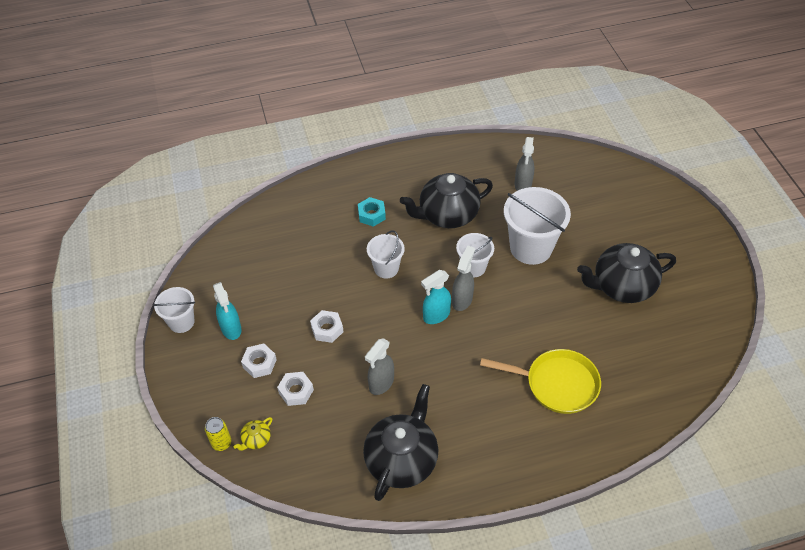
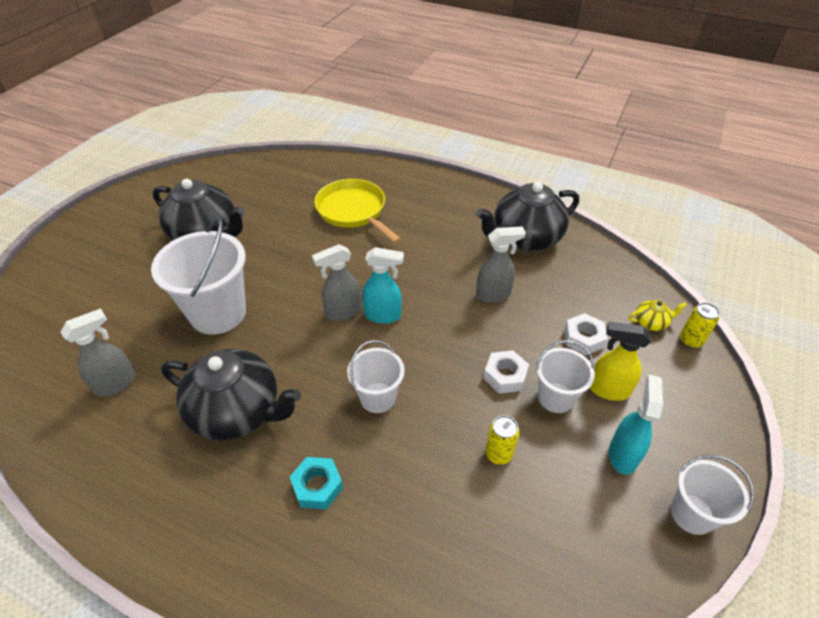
camera: 140 degrees left, 5 degrees down
white nut [241,344,277,378] -> yellow spray bottle [590,322,651,401]
white bucket [456,233,494,277] -> white bucket moved to [535,340,595,413]
none -> yellow can [485,415,519,465]

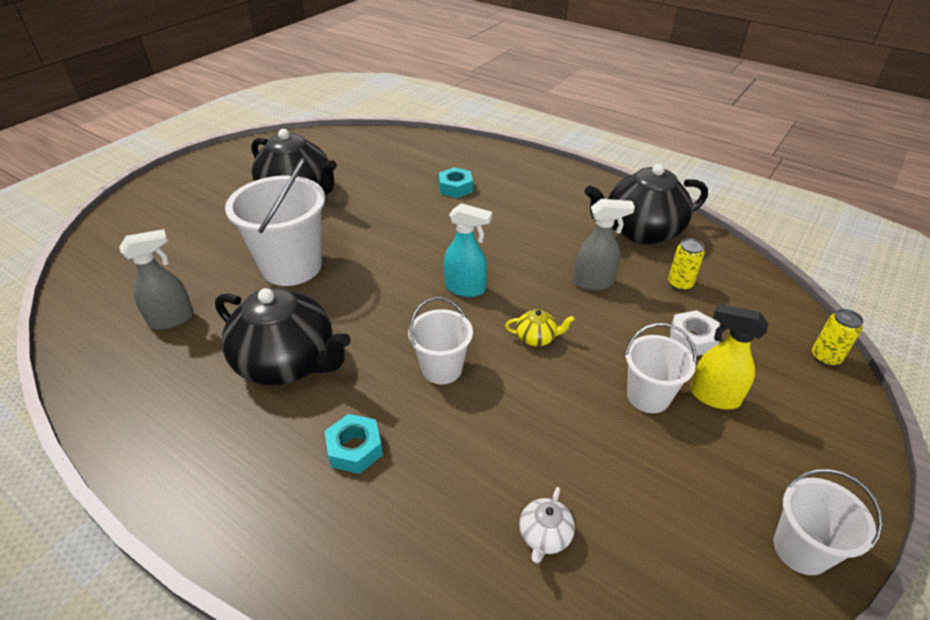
camera: 10 degrees right, 5 degrees down
grey spray bottle [312,244,361,321] -> none
yellow pan [314,179,402,244] -> turquoise nut [439,167,473,198]
white nut [483,350,529,394] -> none
yellow can [485,415,519,465] -> yellow can moved to [668,238,705,291]
turquoise spray bottle [609,374,663,475] -> none
yellow teapot [629,300,687,331] -> yellow teapot moved to [505,309,575,347]
none -> white teapot [519,487,575,563]

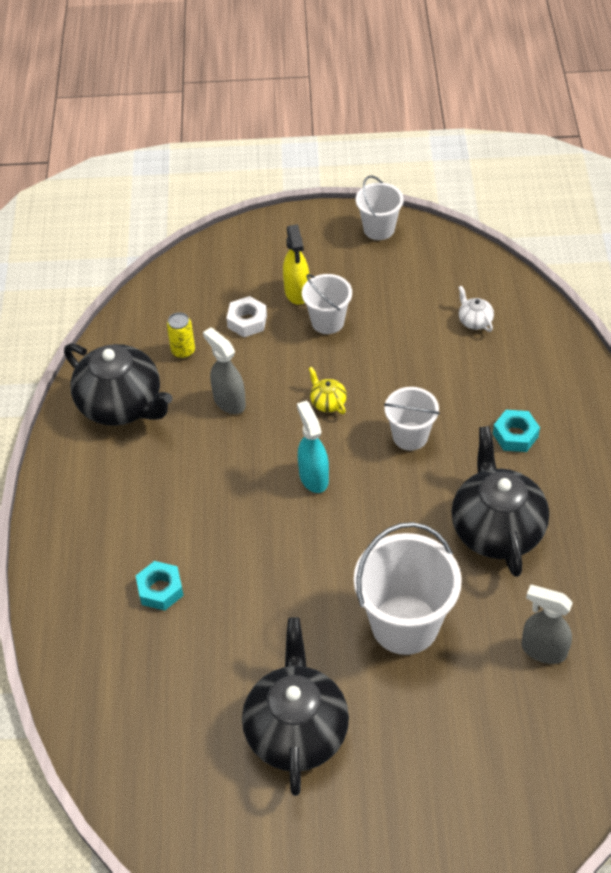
camera: 125 degrees left, 10 degrees up
white teapot [519,487,575,563] -> white teapot turned 105 degrees counterclockwise [458,286,494,332]
yellow can [812,309,864,366] -> none

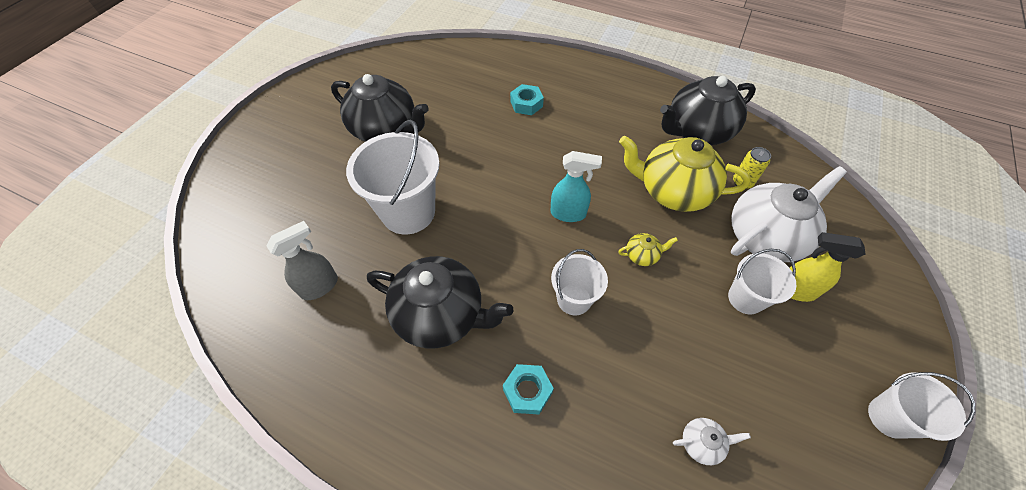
camera: 115 degrees right, 5 degrees up
grey spray bottle [203,327,246,414] -> yellow teapot [619,136,751,212]
white nut [226,296,267,337] -> white teapot [731,166,847,262]

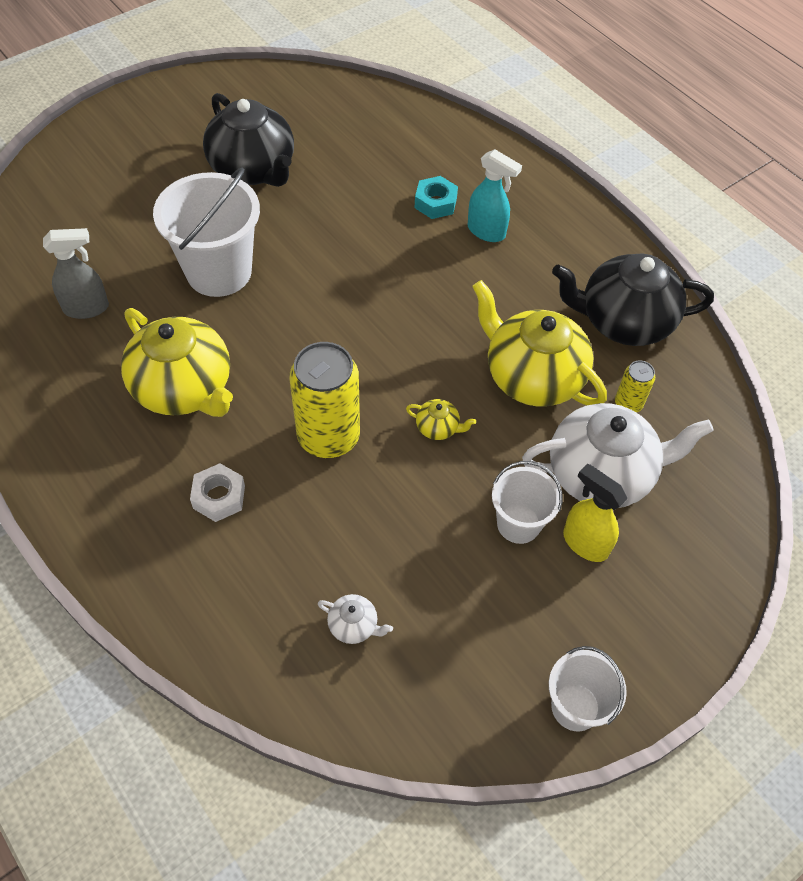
camera: 25 degrees right, 0 degrees up
black teapot [367,256,513,348] -> yellow teapot [121,308,233,417]
turquoise nut [503,364,554,415] -> white nut [190,463,245,522]
turquoise spray bottle [550,151,602,222] -> turquoise spray bottle moved to [468,149,522,242]
white bucket [551,249,608,315] -> yellow can [289,342,360,458]

